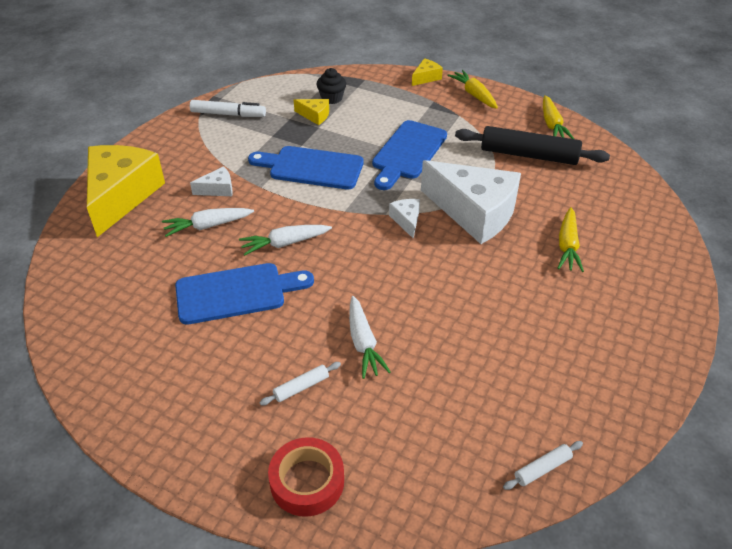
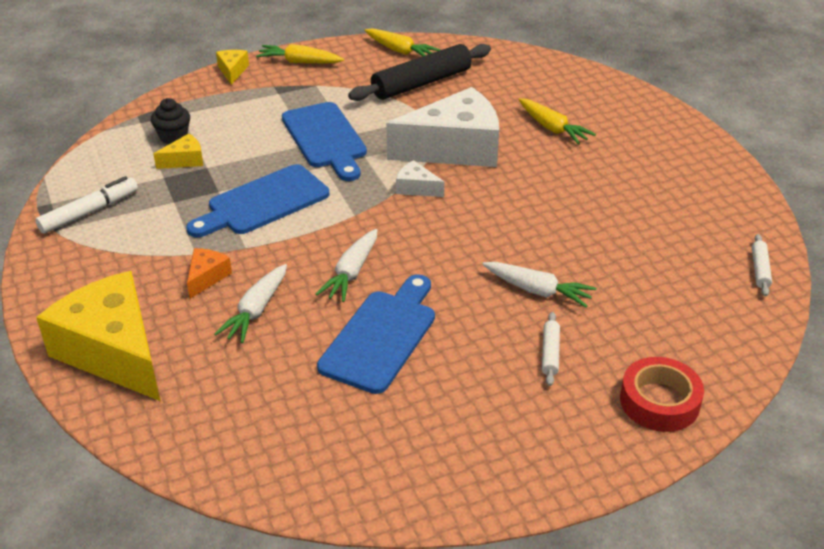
camera: 50 degrees left, 5 degrees down
white cheese [190,166,233,196] -> orange cheese [187,248,232,299]

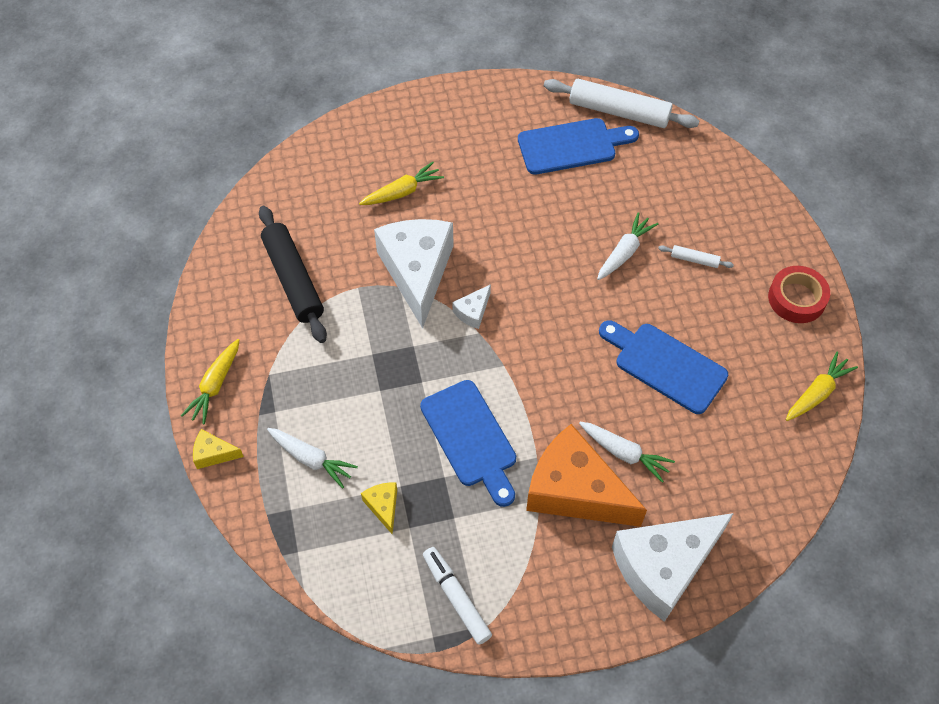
camera: 80 degrees left, 20 degrees up
yellow cheese [36,271,160,401] -> white cheese [612,513,734,622]
black cupcake [151,98,190,144] -> none
orange cheese [187,248,232,299] -> orange cheese [526,424,647,527], size x2.38
blue cutting board [282,102,367,181] -> blue cutting board moved to [518,118,639,175]
white carrot [316,229,377,302] -> white carrot moved to [267,428,358,488]
yellow carrot [364,28,441,57] -> yellow carrot moved to [786,351,858,421]
red tape [620,357,704,432] -> red tape moved to [768,266,830,323]
white rolling pin [752,234,772,296] -> white rolling pin [544,79,699,128], size x2.27

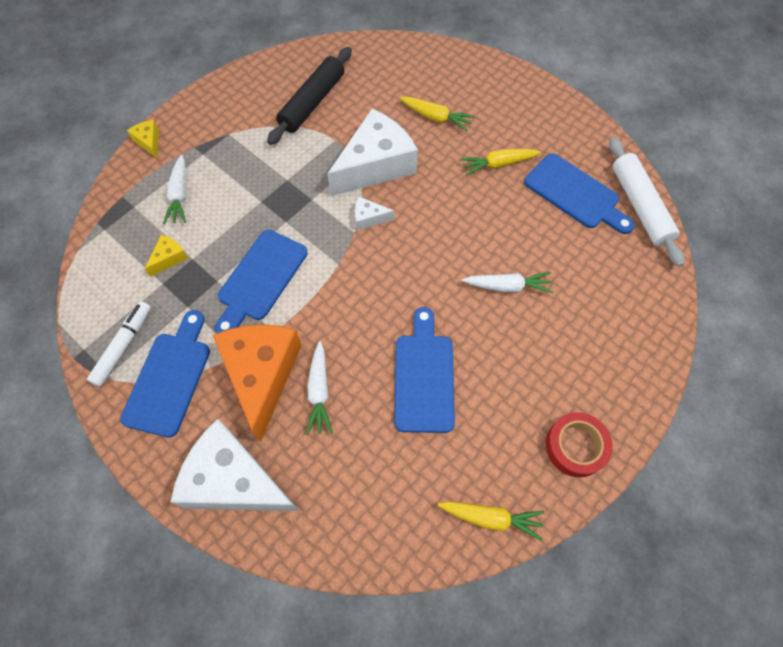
camera: 55 degrees right, 5 degrees up
yellow carrot [181,339,239,424] -> yellow carrot moved to [460,149,541,176]
white rolling pin [658,245,734,268] -> none
none -> blue cutting board [120,310,210,438]

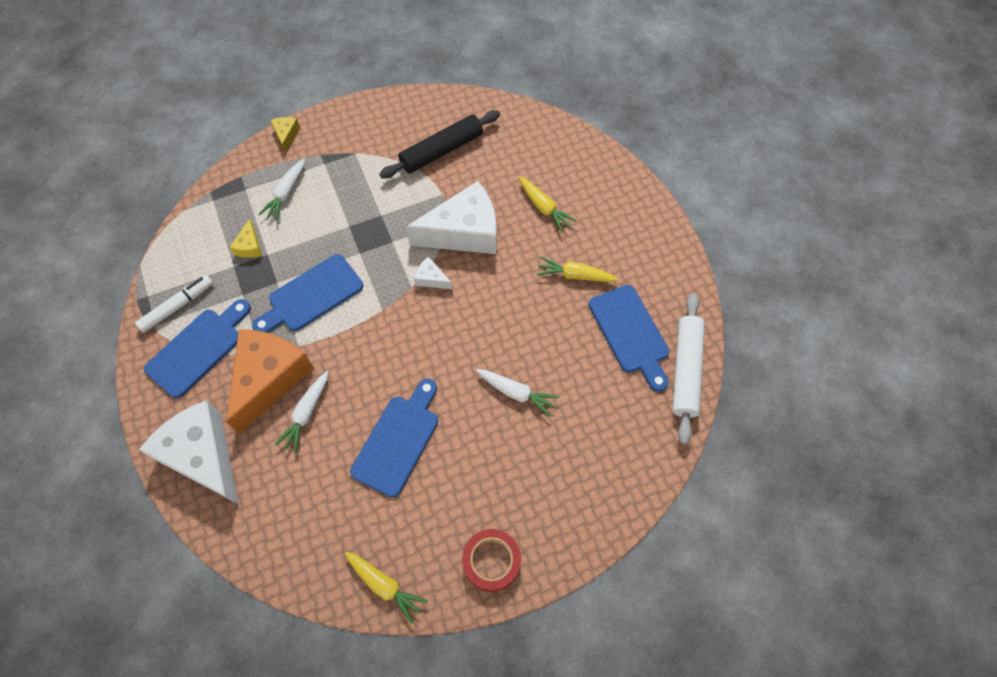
camera: 25 degrees right, 0 degrees up
yellow cheese [145,235,188,277] -> yellow cheese turned 120 degrees clockwise [230,219,262,258]

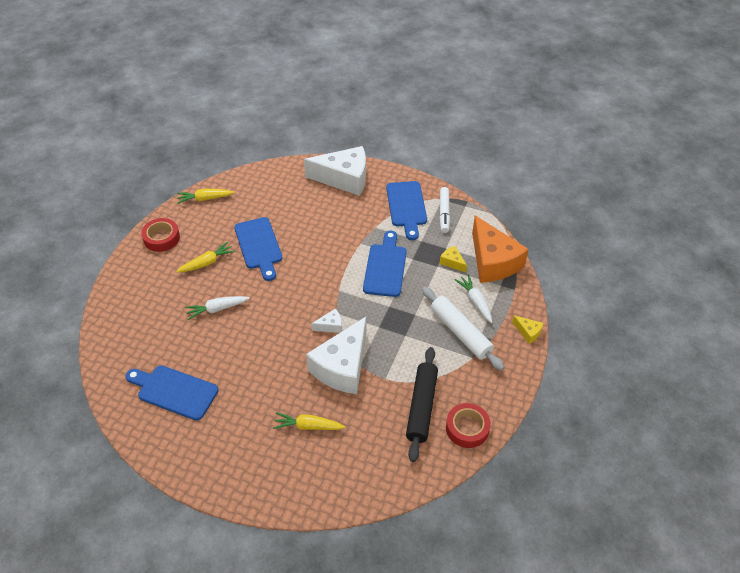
camera: 135 degrees right, 15 degrees down
orange cheese [226,329,314,434] -> orange cheese moved to [472,215,529,283]
white carrot [274,371,328,453] -> none
yellow carrot [537,257,619,282] -> yellow carrot moved to [176,242,235,272]
white rolling pin [672,294,705,444] -> white rolling pin moved to [422,287,504,371]
none -> red tape [446,403,491,448]

